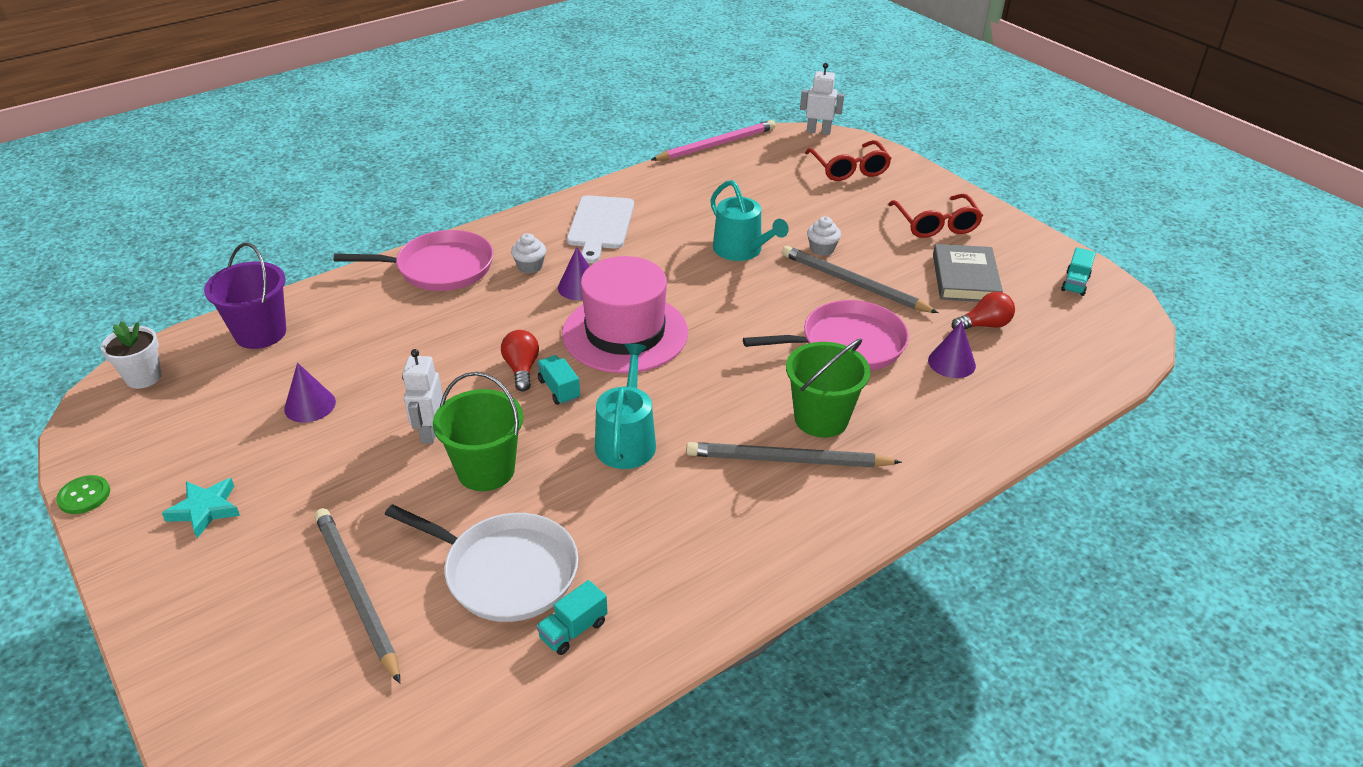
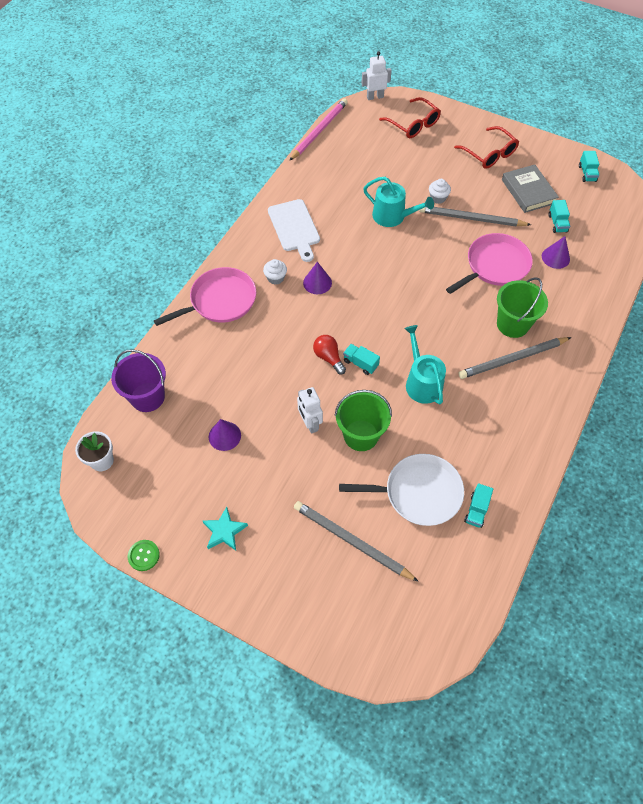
camera: 25 degrees left, 20 degrees up
pink hat [562,256,688,373] -> none
red light bulb [952,292,1015,329] -> turquoise truck [548,200,570,233]

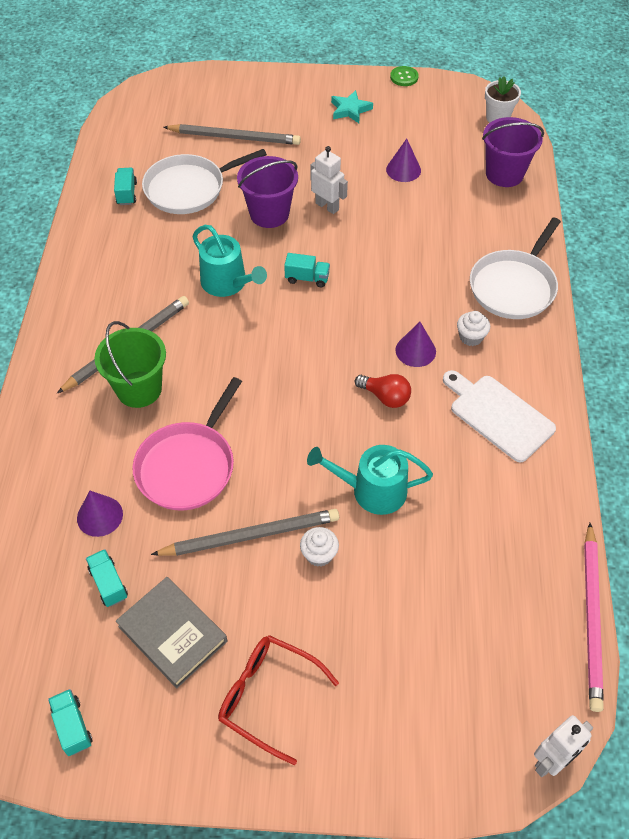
camera: 155 degrees right, 5 degrees down
pink pan [154,267,256,326] -> white pan [470,218,561,319]
red light bulb [313,335,346,375] -> red light bulb moved to [355,374,411,408]
green bucket [335,390,392,451] -> purple bucket [237,156,298,228]
red glasses [379,97,441,138] -> none

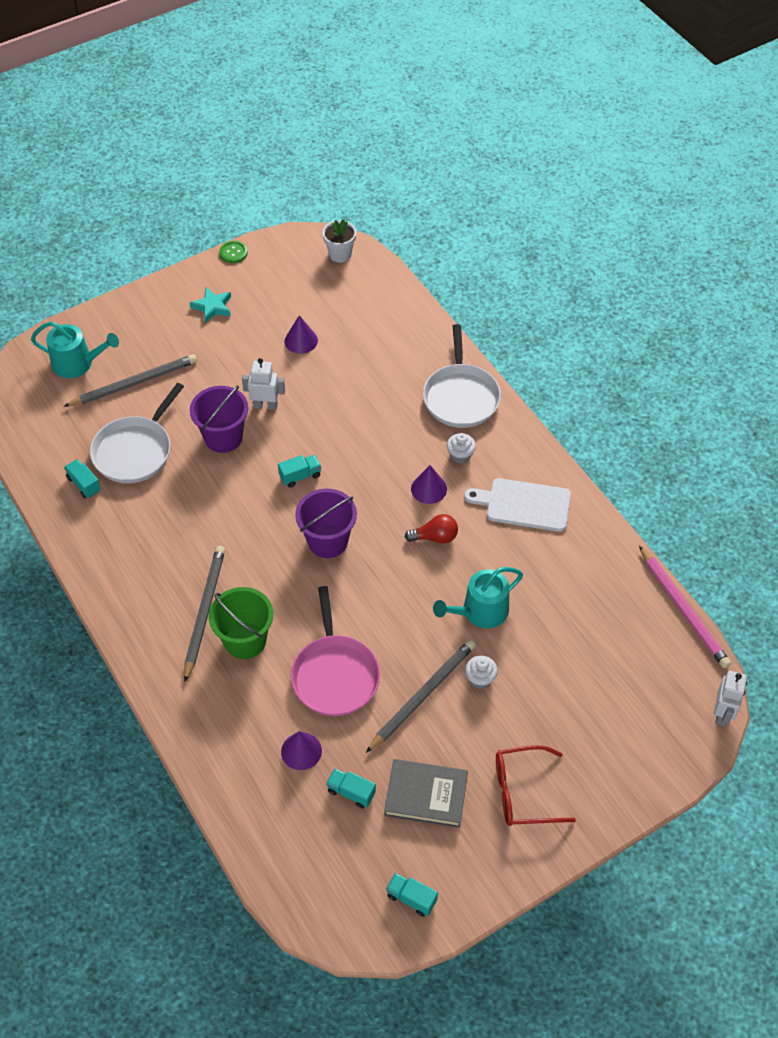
camera: 35 degrees left, 0 degrees up
turquoise watering can [192,225,267,297] -> turquoise watering can moved to [31,322,119,378]
purple bucket [482,117,544,187] -> purple bucket moved to [295,489,357,558]

